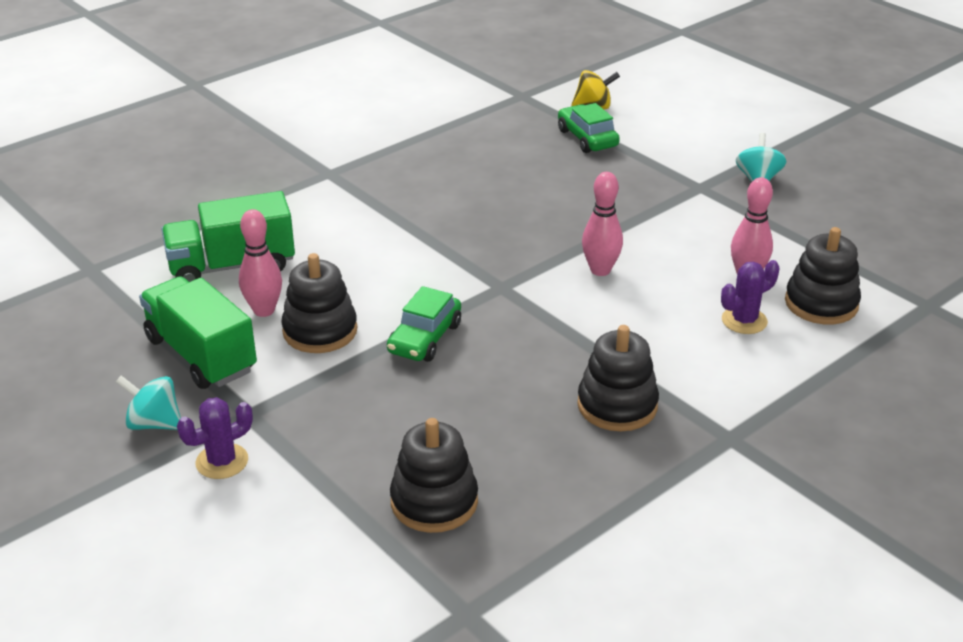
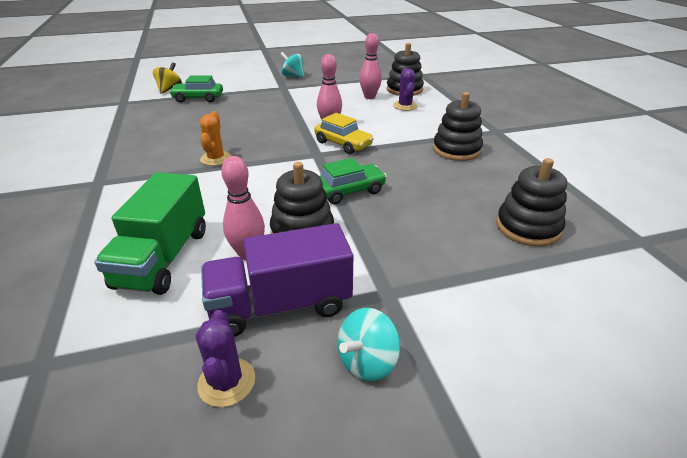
camera: 65 degrees left, 0 degrees up
green truck [139,276,257,389] -> purple truck [201,223,353,337]
purple cactus [177,397,253,479] -> purple cactus moved to [196,310,255,407]
green car [387,286,461,362] -> green car turned 75 degrees counterclockwise [320,158,387,205]
none -> orange cactus [200,111,231,166]
none -> yellow car [314,113,374,154]

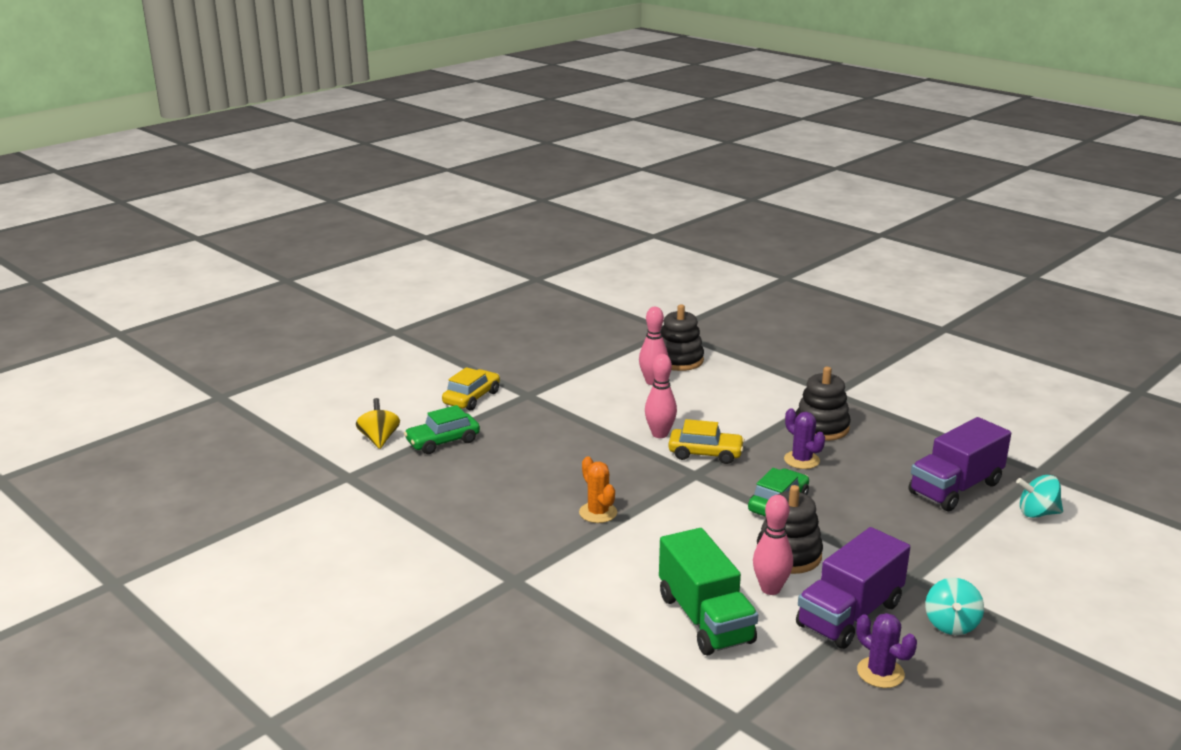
camera: 30 degrees left, 10 degrees down
turquoise spinning top [280,52,304,78] -> turquoise spinning top moved to [1016,475,1063,518]
purple cactus [393,68,417,111] -> purple cactus moved to [784,408,825,469]
black stacking toy [496,158,567,247] -> purple truck [909,417,1011,511]
none -> yellow car [442,367,500,411]

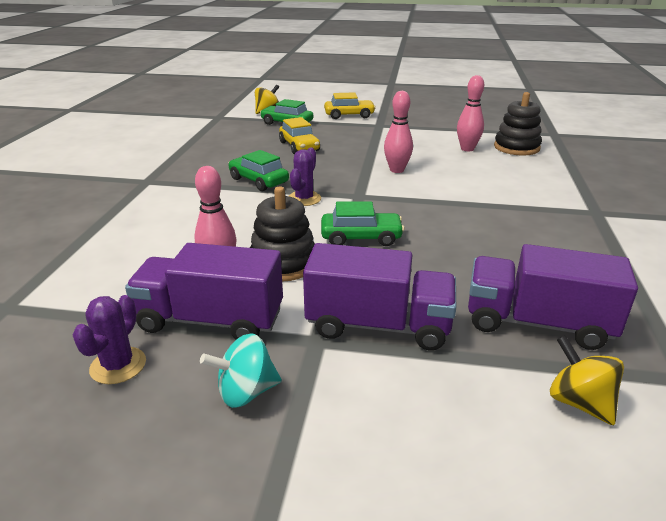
camera: 55 degrees right, 5 degrees up
orange cactus [579,456,617,523] -> green car [228,150,289,191]
green truck [659,528,758,655] -> none
yellow car [668,419,745,464] -> yellow car moved to [279,117,320,154]
purple cactus [784,408,825,469] -> purple cactus moved to [289,148,321,206]
black stacking toy [796,367,851,441] -> none
turquoise spinning top [1016,475,1063,518] -> yellow spinning top [550,335,624,425]
none -> purple truck [303,243,456,351]

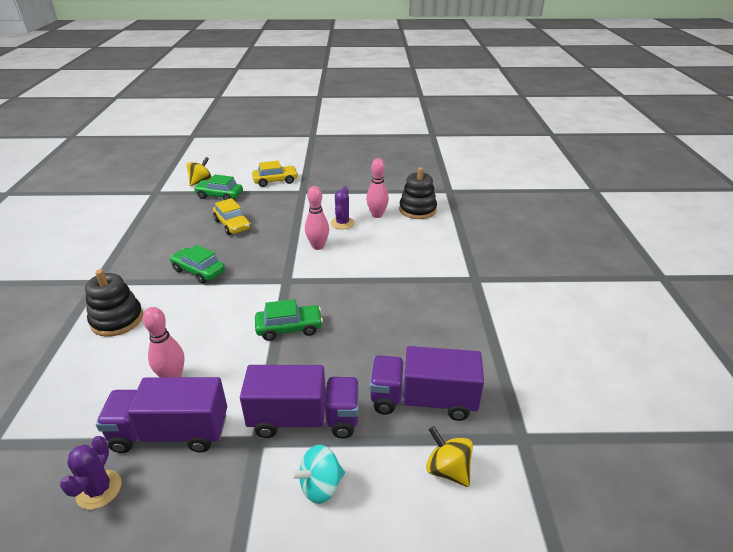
camera: 10 degrees left, 5 degrees up
turquoise spinning top [200,333,282,408] -> turquoise spinning top moved to [290,445,345,504]
black stacking toy [250,186,315,282] -> black stacking toy moved to [85,269,143,337]
purple cactus [289,148,321,206] -> purple cactus moved to [331,187,355,229]

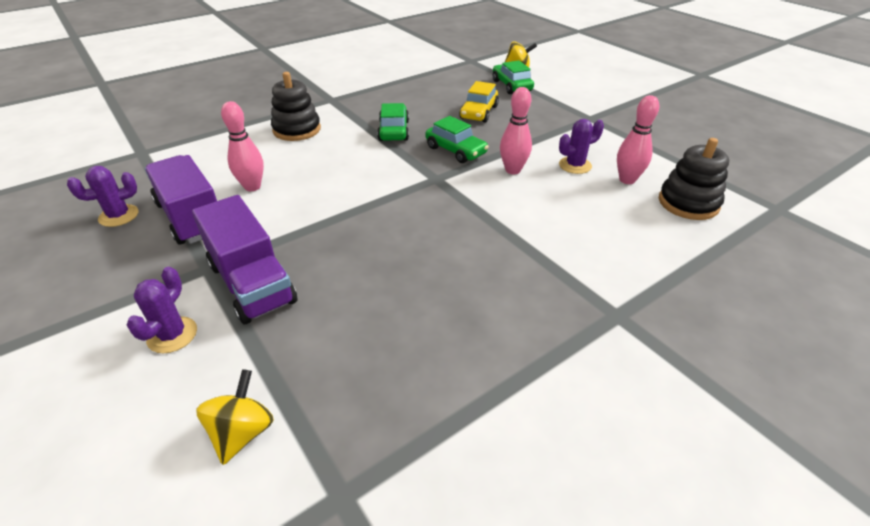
camera: 55 degrees right, 5 degrees up
yellow car [252,161,298,187] -> none
green car [255,299,323,341] -> green car moved to [425,116,489,163]
turquoise spinning top [290,445,345,504] -> purple cactus [127,267,197,353]
purple truck [370,346,484,421] -> none

